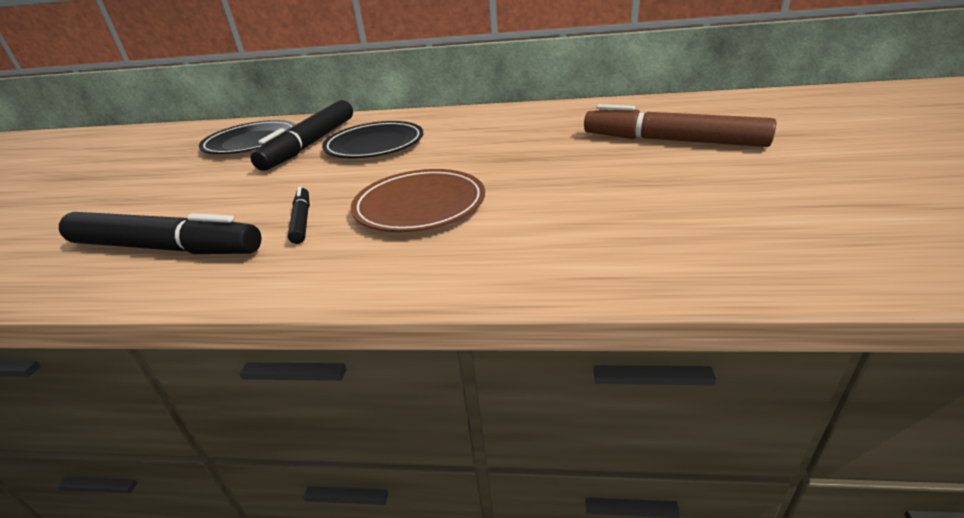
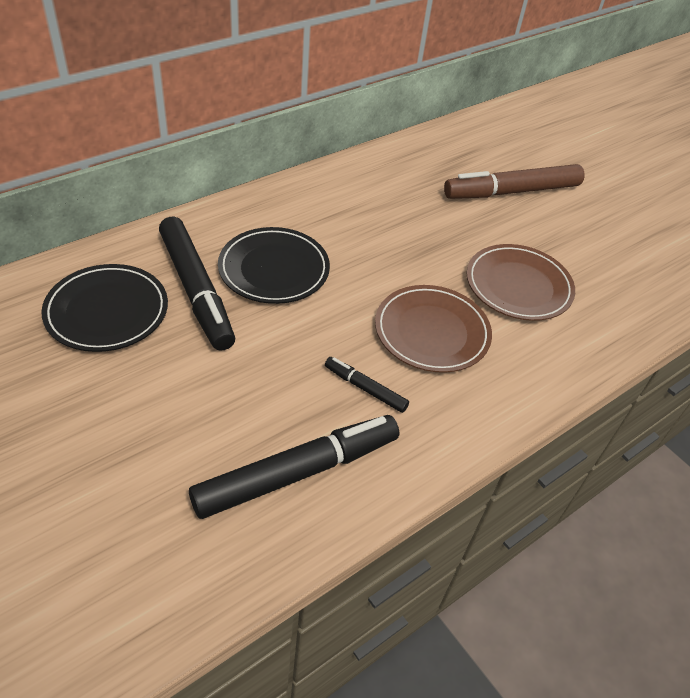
camera: 50 degrees left, 15 degrees up
none -> brown plate [467,244,575,321]

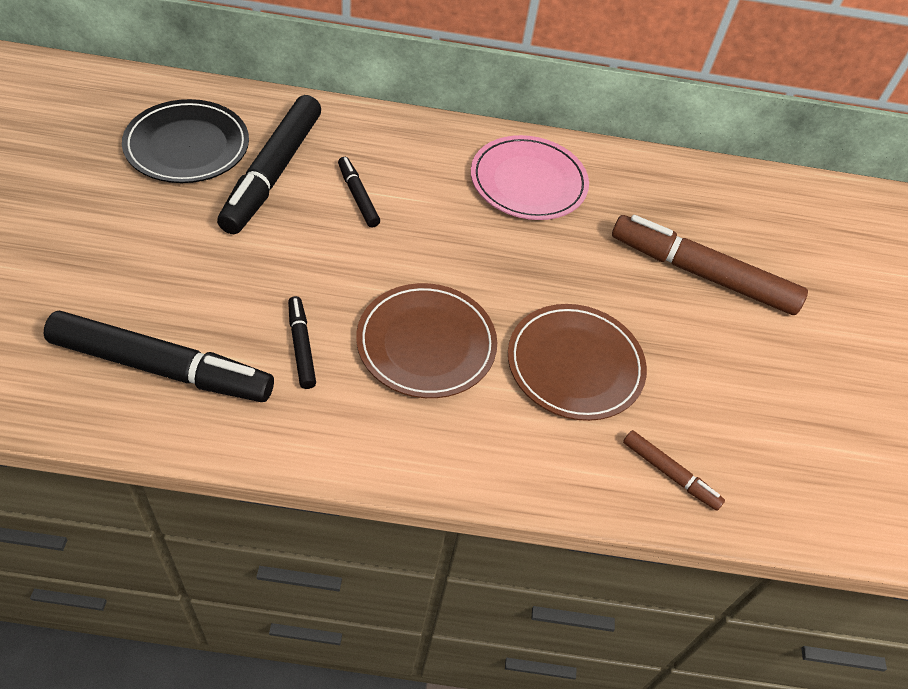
camera: 40 degrees right, 5 degrees up
black plate [218,227,330,304] -> black marker [338,157,380,227]
none -> pink plate [471,135,589,220]
none -> brown marker [623,430,725,511]

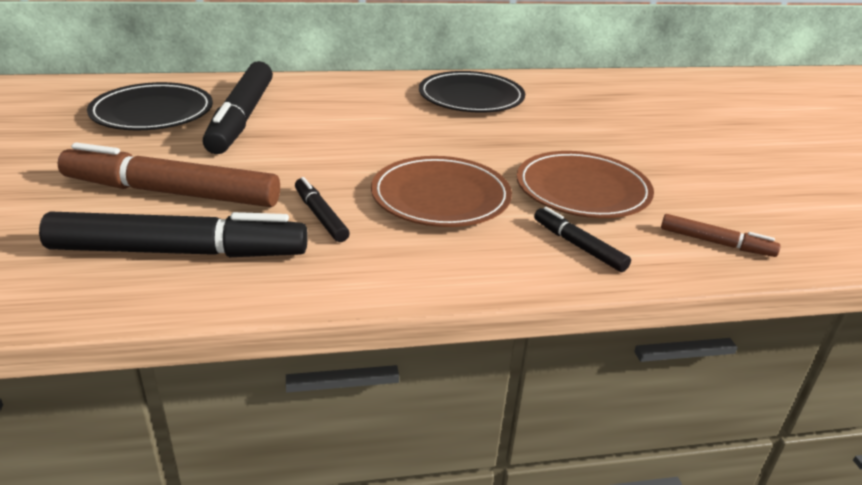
camera: 10 degrees left, 20 degrees down
black marker [338,157,380,227] -> black marker moved to [534,207,631,272]
pink plate [471,135,589,220] -> black plate [419,71,525,113]
brown marker [612,215,808,315] -> brown marker moved to [57,143,280,207]

